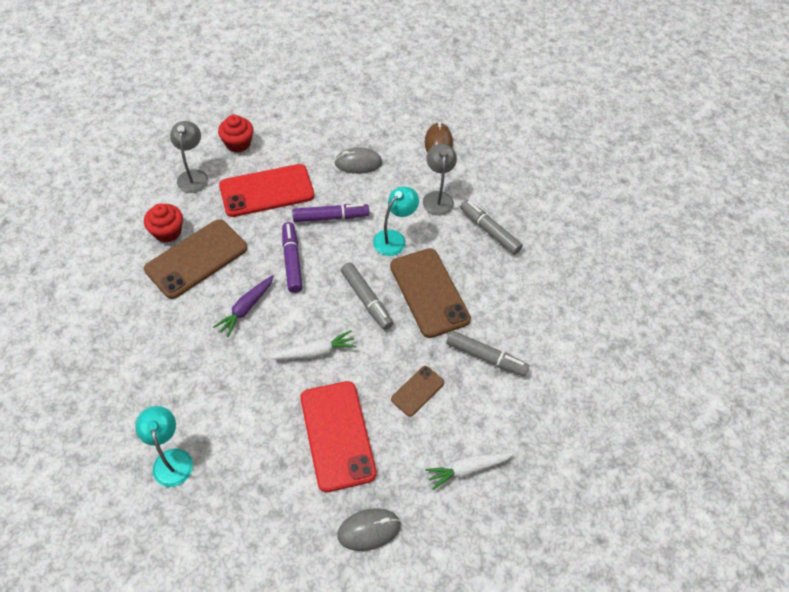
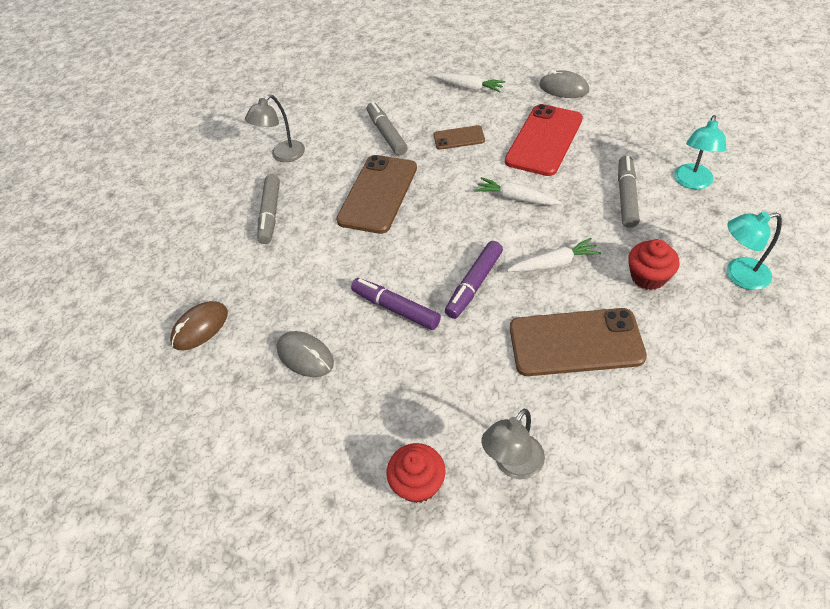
camera: 130 degrees left, 5 degrees down
red cupcake [144,204,183,243] -> red cupcake moved to [628,239,680,290]
purple carrot [213,275,274,337] -> white carrot [507,238,601,272]
red phone [219,164,314,217] -> none
grey marker [341,262,393,330] -> grey marker moved to [618,156,639,228]
turquoise lamp [373,187,419,256] -> turquoise lamp moved to [727,212,782,290]
grey lamp [423,144,457,216] -> grey lamp moved to [245,95,305,162]

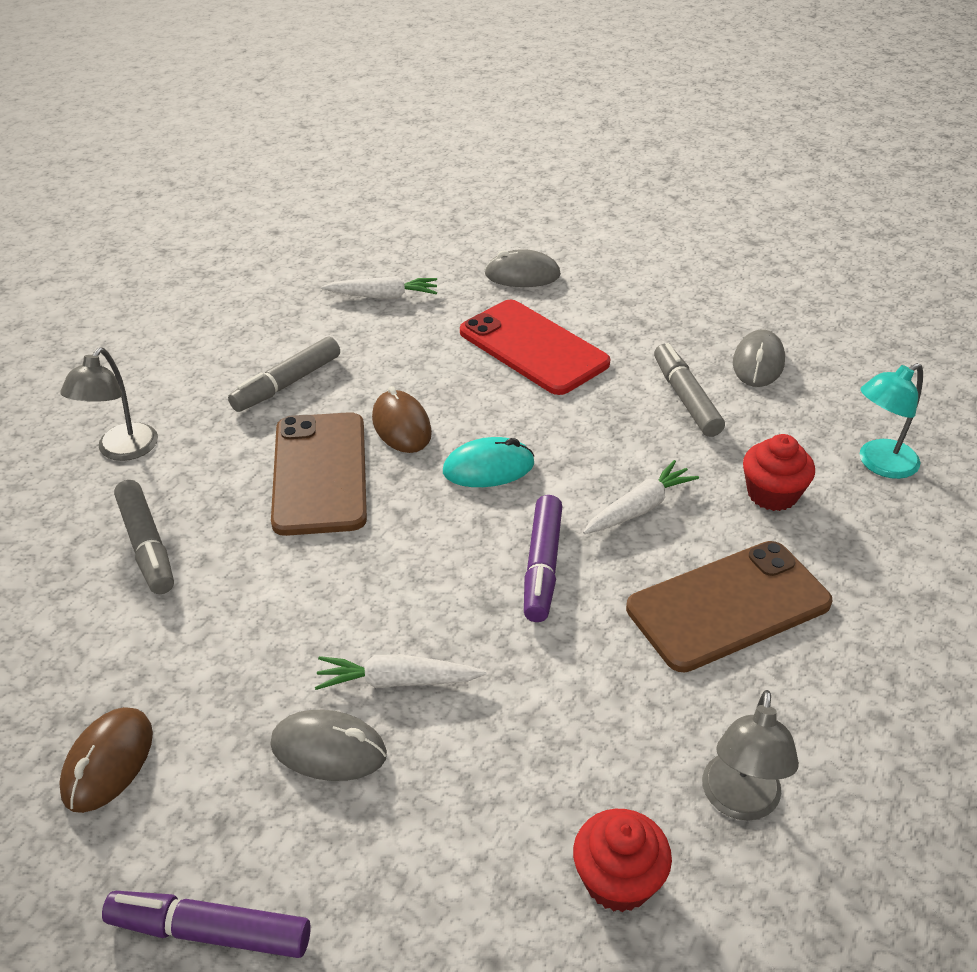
camera: 30 degrees left, 10 degrees down
purple marker [351,278,441,330] -> purple marker moved to [102,891,311,958]
grey marker [367,102,408,156] -> grey marker turned 90 degrees counterclockwise [228,337,340,412]
brown phone [434,125,485,150] -> none
white carrot [474,177,562,205] -> white carrot moved to [315,654,486,690]
red phone [505,104,583,176] -> red phone turned 45 degrees counterclockwise [460,300,610,395]
turquoise lamp [674,115,726,189] -> grey mouse [733,329,785,387]
none -> brown mouse [372,386,432,453]
none -> turquoise mouse [443,437,534,487]

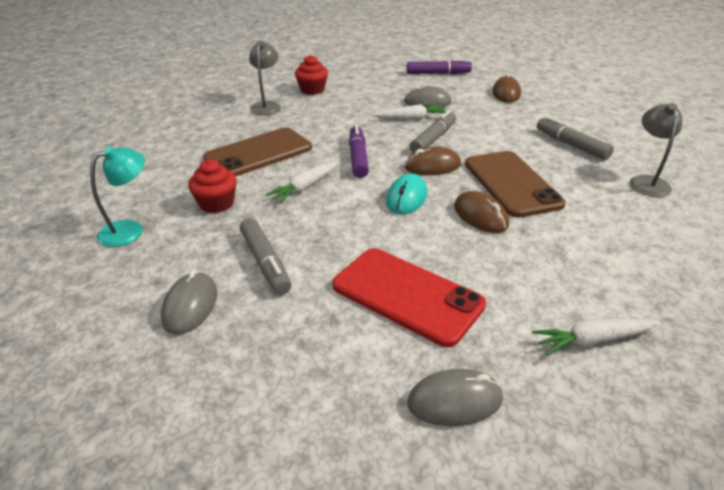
camera: 170 degrees right, 5 degrees down
grey marker [228,337,340,412] -> grey marker moved to [410,110,456,153]
turquoise mouse [443,437,534,487] -> turquoise mouse turned 45 degrees counterclockwise [386,173,427,214]
none -> brown mouse [405,147,461,175]

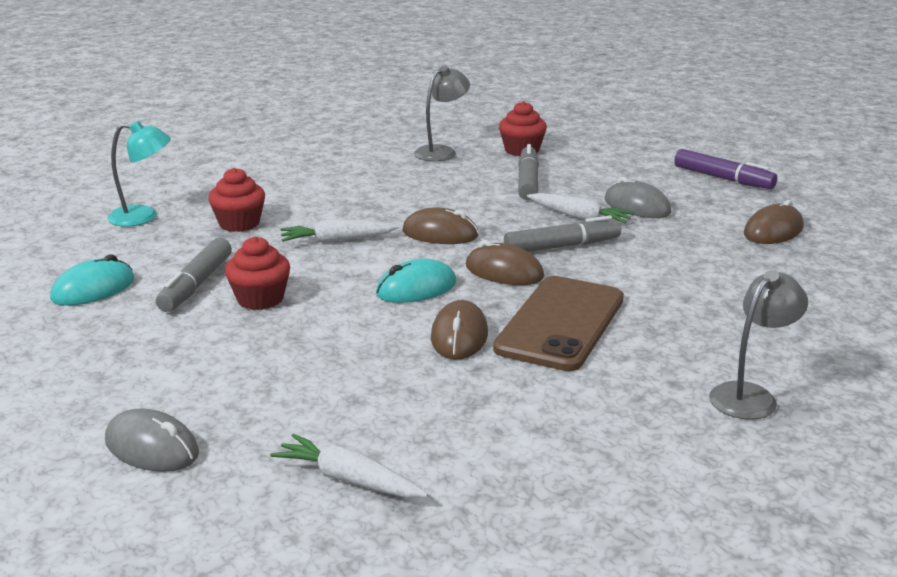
camera: 40 degrees right, 10 degrees down
grey mouse [161,269,217,335] -> turquoise mouse [50,254,135,306]
brown phone [203,127,312,177] -> none
red phone [332,248,486,347] -> none
purple marker [349,125,369,178] -> brown mouse [402,208,479,244]
grey marker [537,116,614,160] -> grey marker moved to [518,144,539,200]
none -> red cupcake [225,237,290,310]

